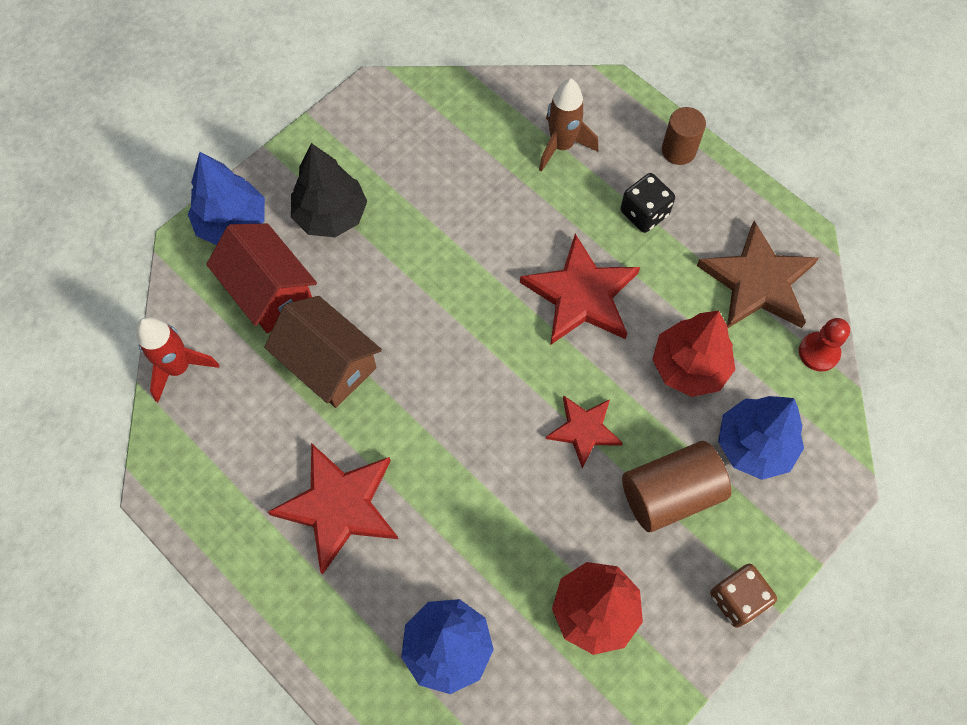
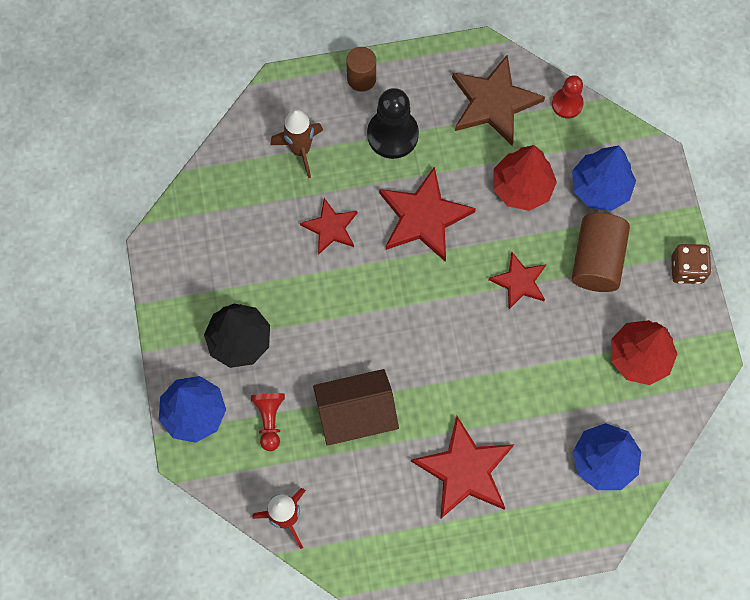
camera: 55 degrees left, 5 degrees up
red house [206,223,317,333] -> red pawn [251,393,285,451]
black dice [620,173,675,233] -> black pawn [367,88,419,159]
none -> red star [300,198,357,255]

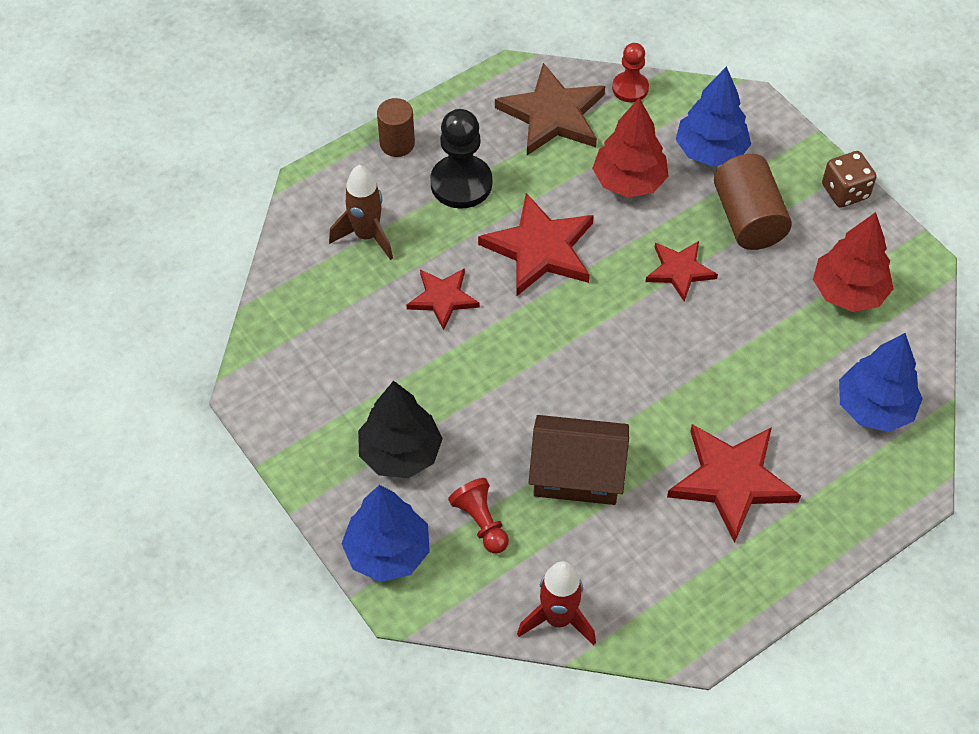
camera: 25 degrees left, 15 degrees down
brown house [313,369,399,446] -> brown house turned 45 degrees clockwise [529,415,629,505]

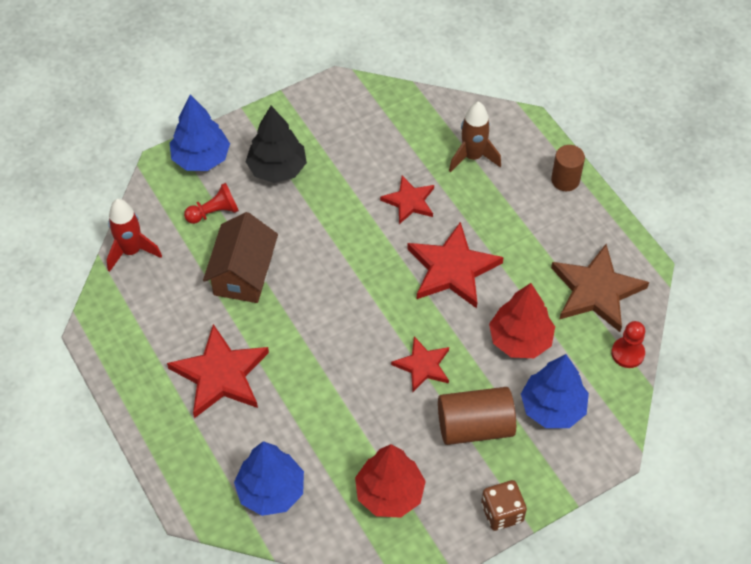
camera: 95 degrees right, 0 degrees up
black pawn [430,109,492,209] -> none

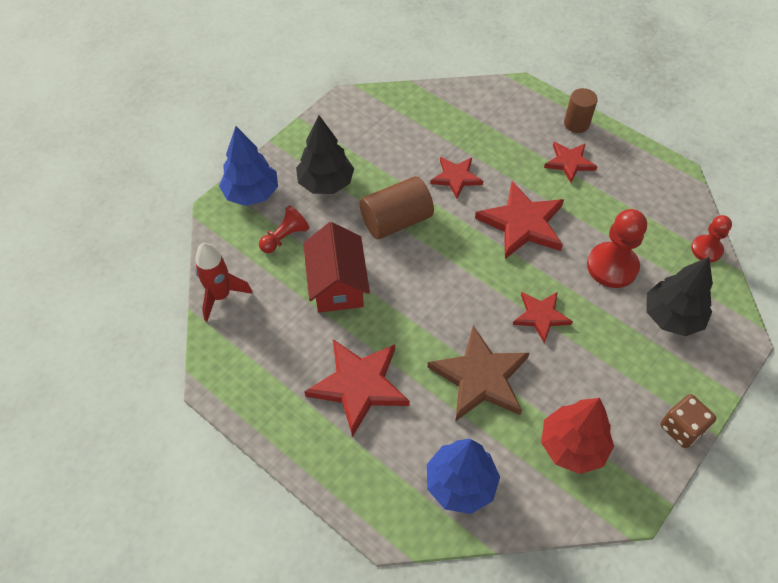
camera: 20 degrees left, 0 degrees up
brown house [203,212,278,303] -> red house [303,222,370,313]
brown cylinder [438,387,516,445] -> brown cylinder moved to [359,176,434,239]
brown rocket [449,101,501,172] -> none
red tree [489,283,555,358] -> red pawn [587,209,647,288]
blue tree [521,354,589,428] -> black tree [646,257,713,336]
brown star [551,244,649,332] -> brown star moved to [427,325,530,421]
none -> red star [544,142,597,183]

